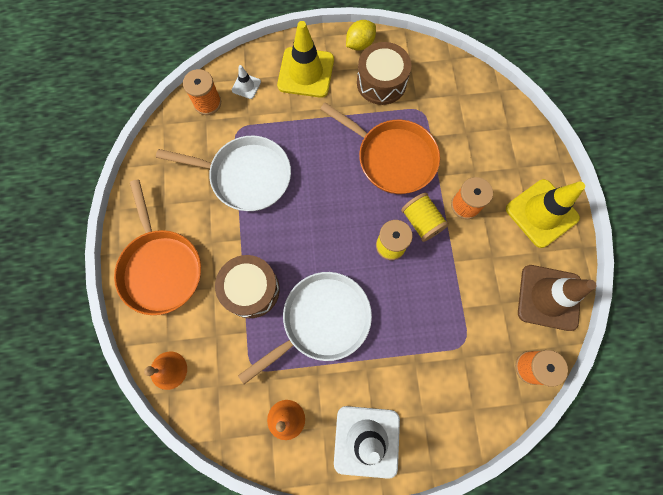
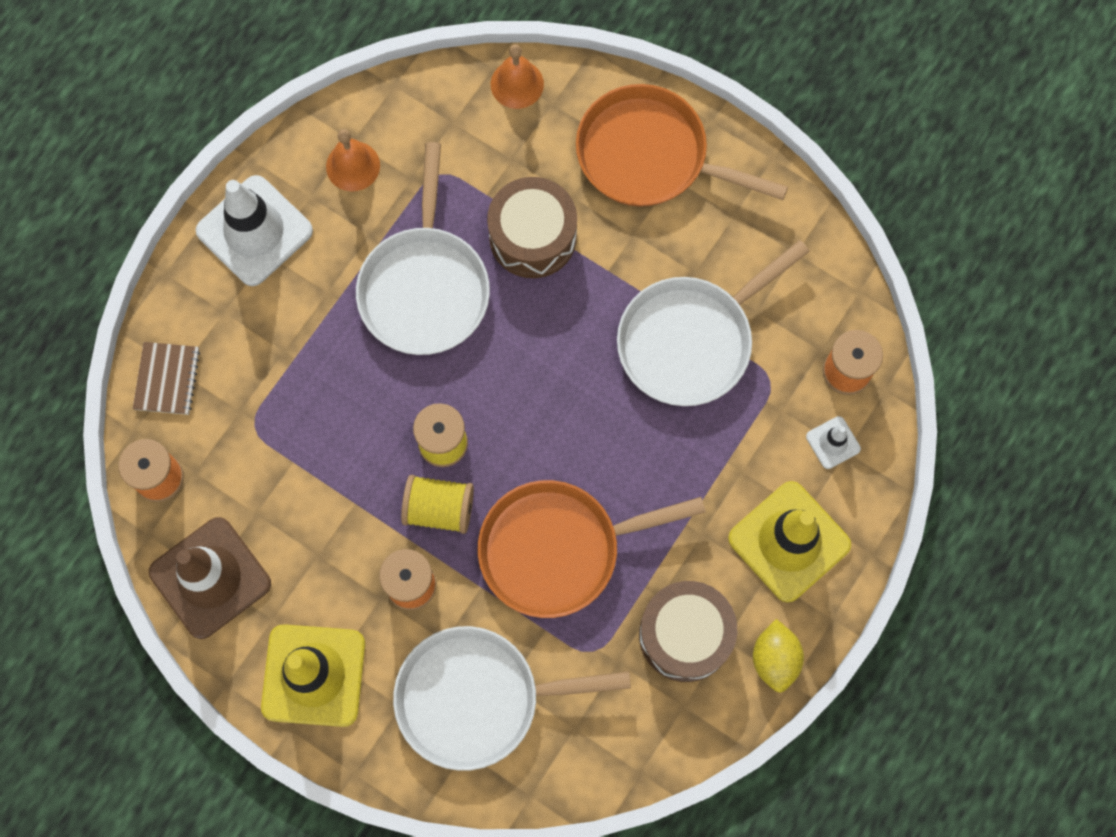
camera: 130 degrees right, 0 degrees up
none -> brown notebook [133,342,200,415]
none -> white pan [393,626,631,771]

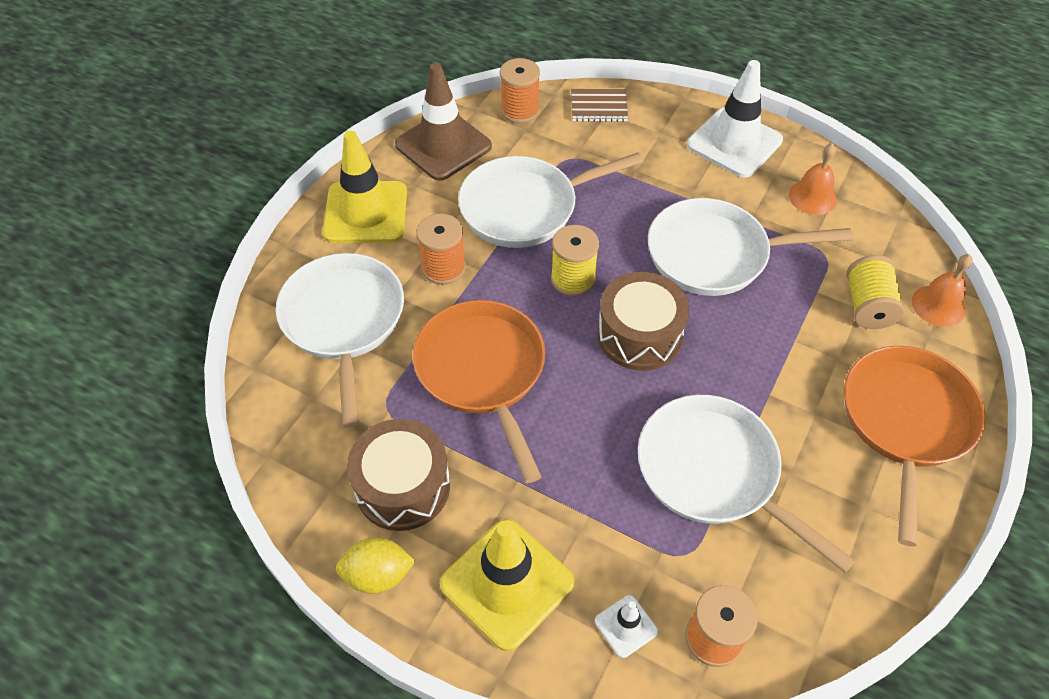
camera: 85 degrees right, 20 degrees down
yellow spool [401,475,474,534] -> yellow spool moved to [847,255,905,329]
brown drum [487,177,577,278] -> brown drum moved to [597,272,690,371]
none -> white pan [458,152,643,248]

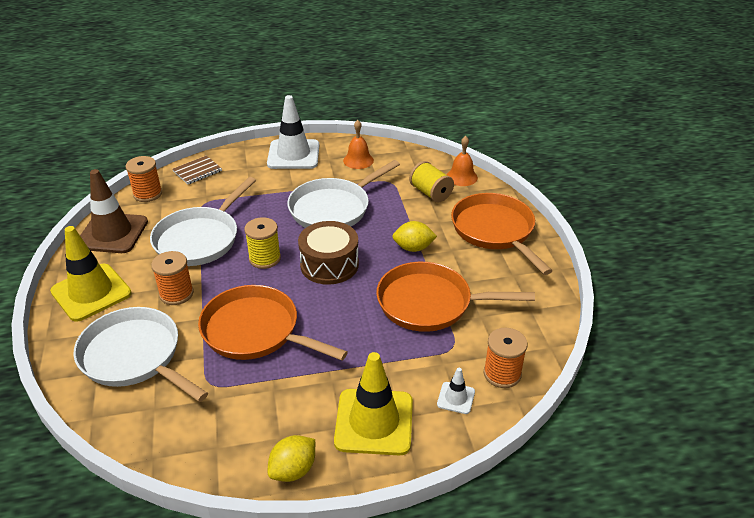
camera: 40 degrees left, 15 degrees down
brown drum [347,419,450,531] -> none
white pan [638,395,855,573] -> orange pan [376,262,535,332]
none -> yellow lemon [392,221,437,252]

